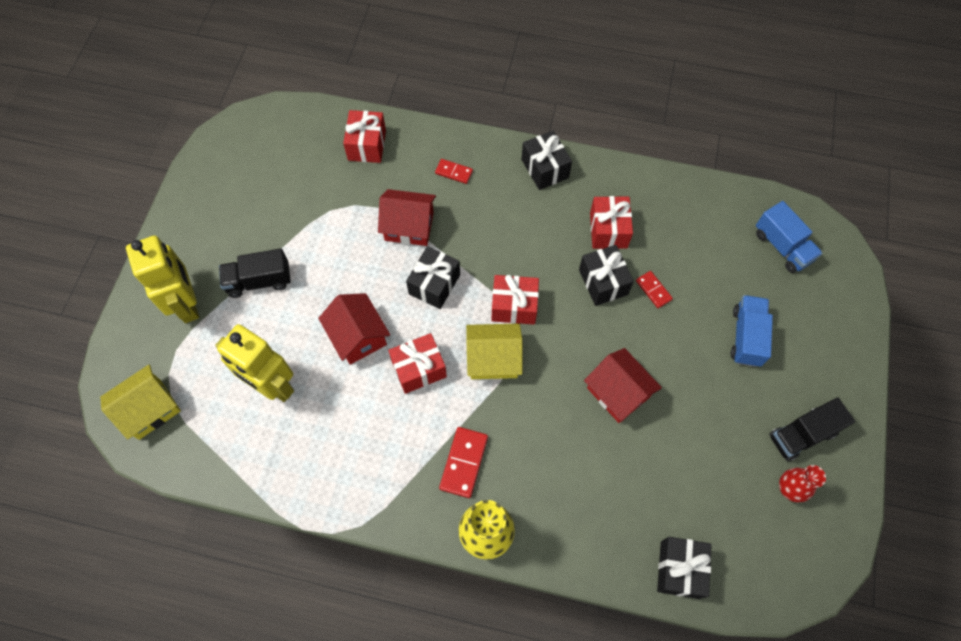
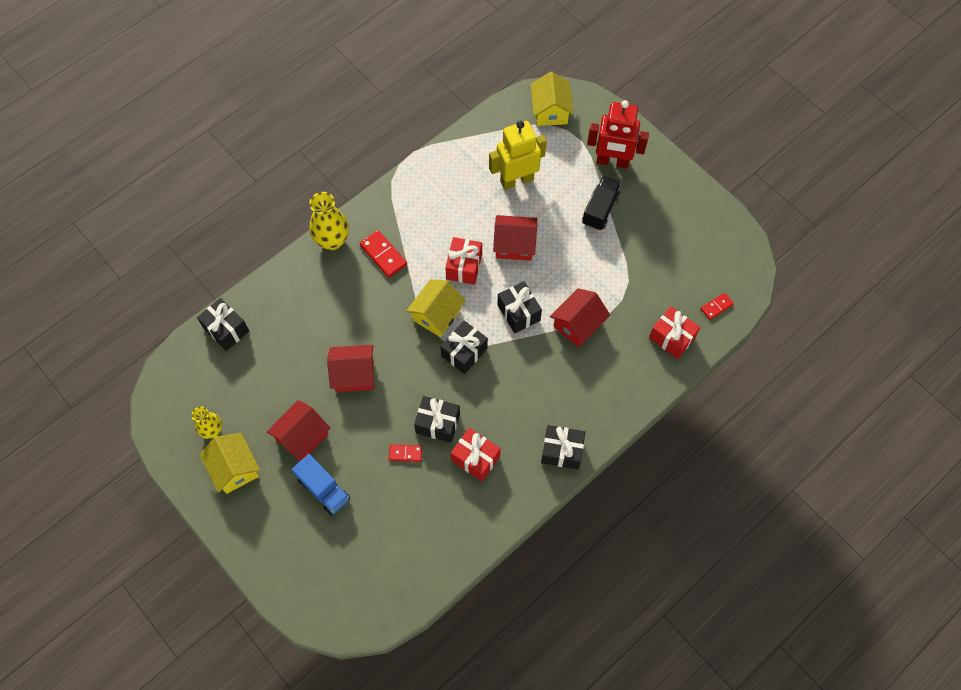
camera: 125 degrees right, 0 degrees up
yellow robot [126,235,199,323] -> red robot [587,100,649,169]
red domino [435,159,473,184] -> red domino moved to [701,293,734,320]
red gift [491,275,539,325] -> black gift [440,321,488,374]
blue truck [756,201,823,273] -> none
black truck [769,397,855,461] -> yellow house [199,433,260,494]
red vase [779,465,826,502] -> yellow vase [192,407,222,439]
none -> red house [267,400,330,461]

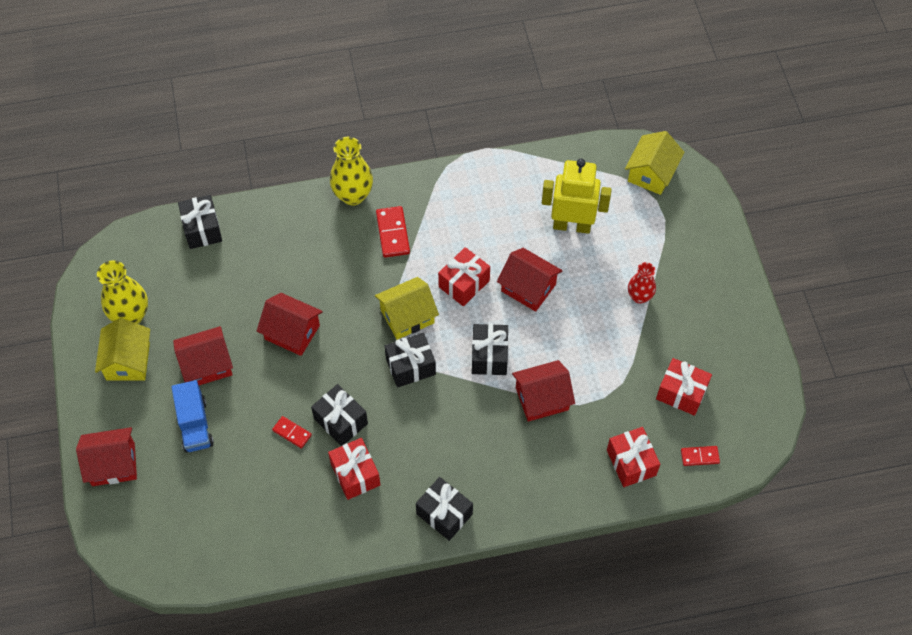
camera: 30 degrees right, 5 degrees down
yellow vase [192,407,222,439] -> yellow vase [97,260,148,324], size x1.59
black truck [582,176,621,230] -> red vase [628,262,656,304]
red robot [587,100,649,169] -> none
none -> red house [76,427,137,486]
none -> red gift [656,358,712,416]

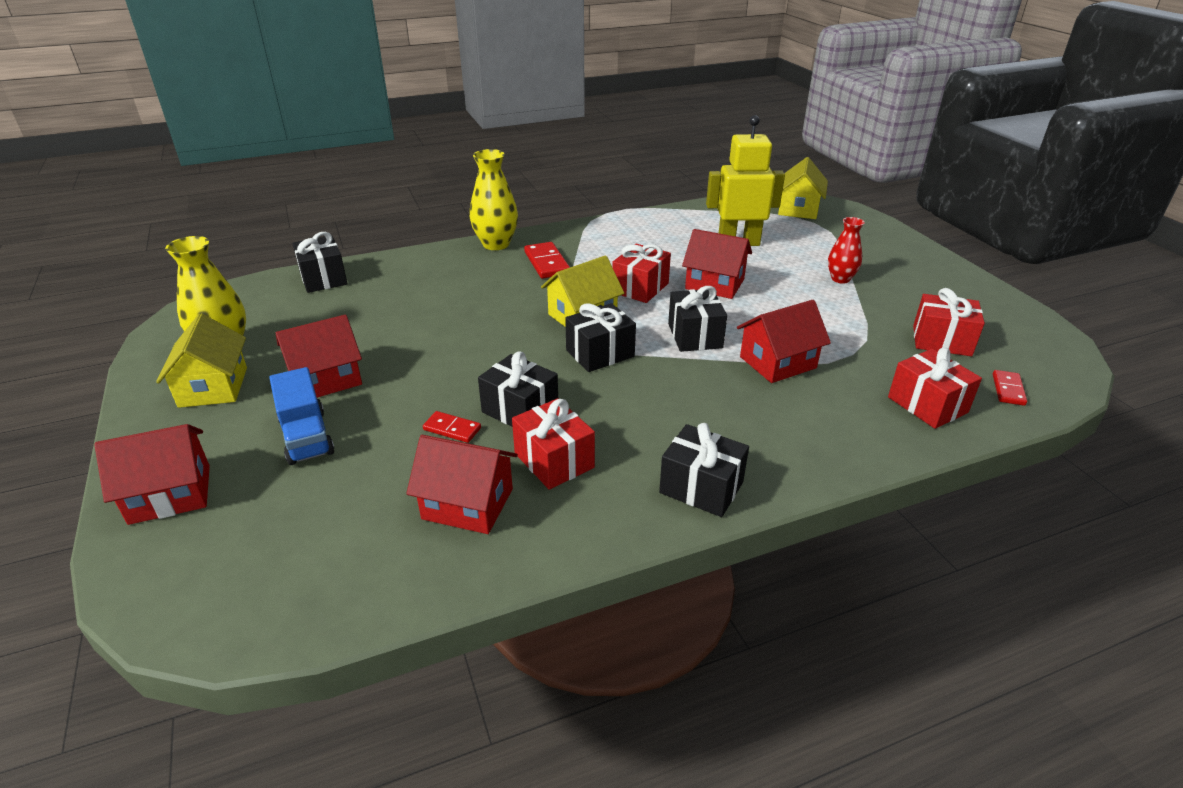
camera: 10 degrees left, 25 degrees down
red house [257,293,323,356] -> red house moved to [406,435,518,534]
red domino [681,446,720,466] -> red domino turned 60 degrees counterclockwise [993,370,1027,406]

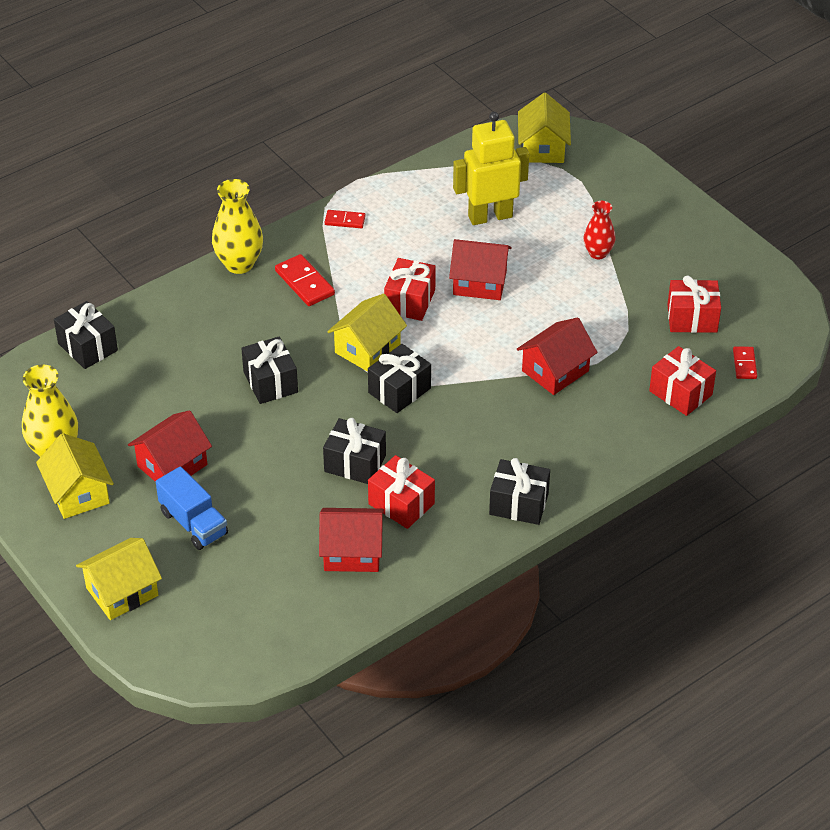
camera: 15 degrees left, 10 degrees up
red house [94,424,210,525] -> yellow house [76,538,162,620]
red domino [423,411,481,443] -> red domino moved to [325,210,366,228]
black gift [668,286,727,352] -> black gift moved to [241,336,298,404]

